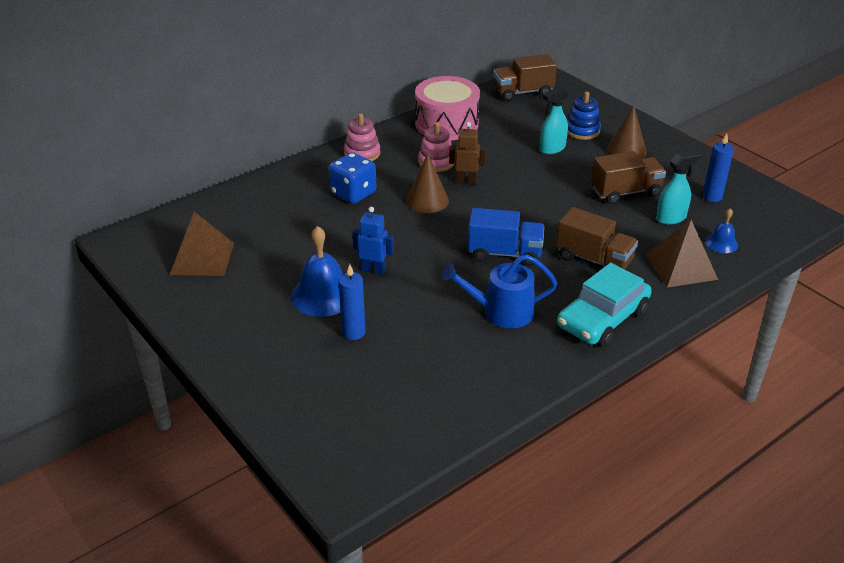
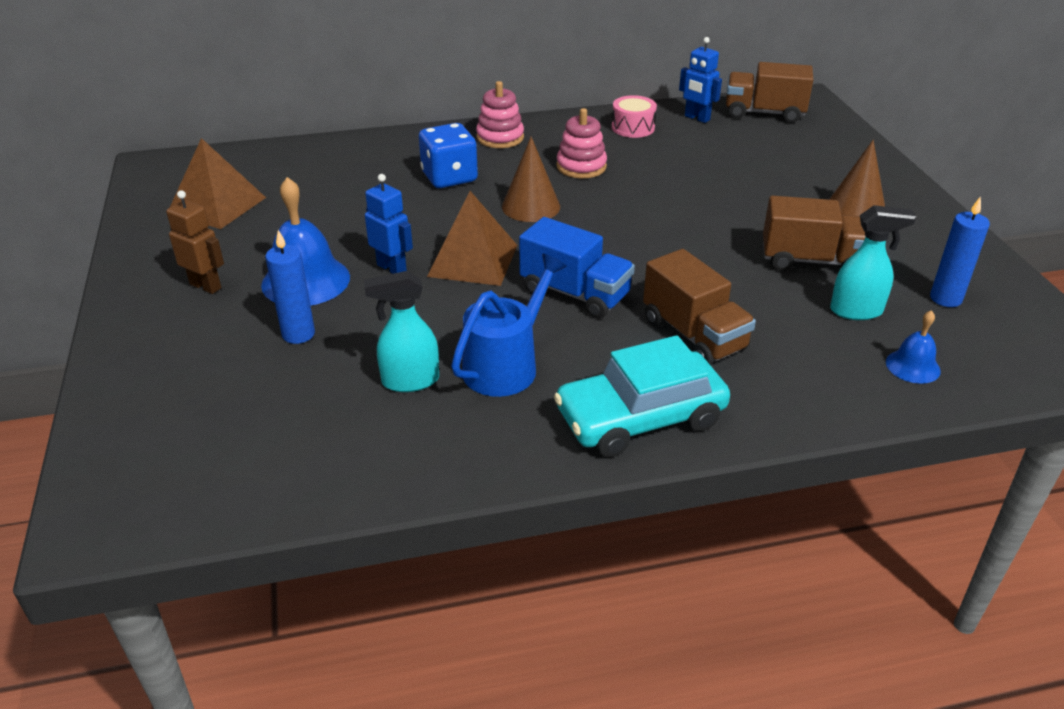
camera: 25 degrees right, 0 degrees up
pink drum [415,76,480,140] -> pink drum [612,95,657,138], size x0.50
blue watering can [441,254,557,328] -> blue watering can turned 105 degrees clockwise [451,254,567,397]
brown robot [449,122,486,184] -> brown robot moved to [166,190,224,294]
turquoise spray bottle [540,86,569,154] -> turquoise spray bottle moved to [364,271,439,392]
blue stacking toy [567,92,601,140] -> none
brown pyramid [645,220,718,288] -> brown pyramid moved to [427,191,517,286]
none -> blue robot [679,37,722,123]

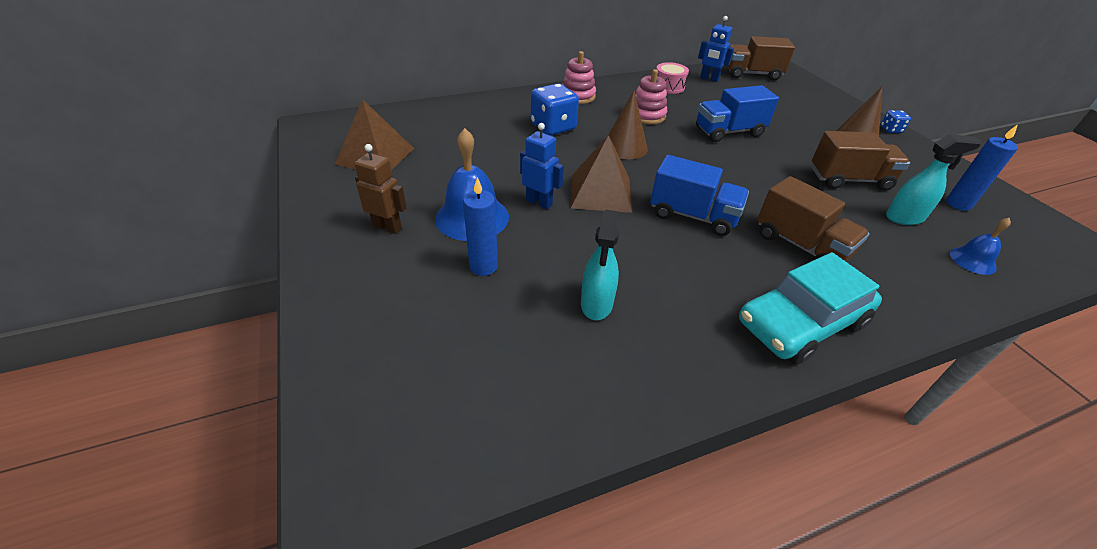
camera: 10 degrees left, 5 degrees up
turquoise spray bottle [364,271,439,392] -> turquoise spray bottle turned 60 degrees counterclockwise [581,210,619,320]
blue watering can [451,254,567,397] -> none
none -> blue truck [696,85,779,142]
none -> blue dice [881,110,911,133]

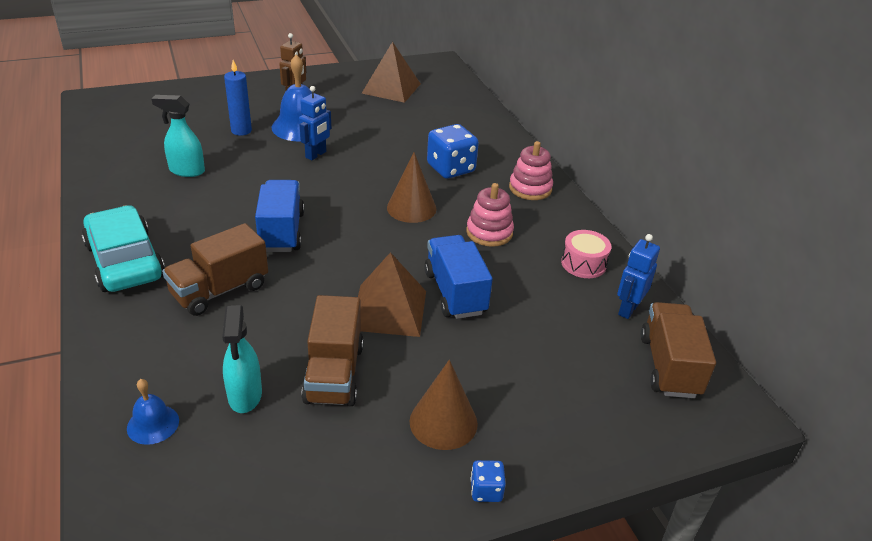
camera: 90 degrees right, 5 degrees down
brown pyramid [570,135,632,213] -> brown pyramid moved to [358,252,426,337]
blue truck [650,155,749,236] -> blue truck turned 150 degrees clockwise [255,180,304,252]
blue candle [946,124,1018,211] -> none

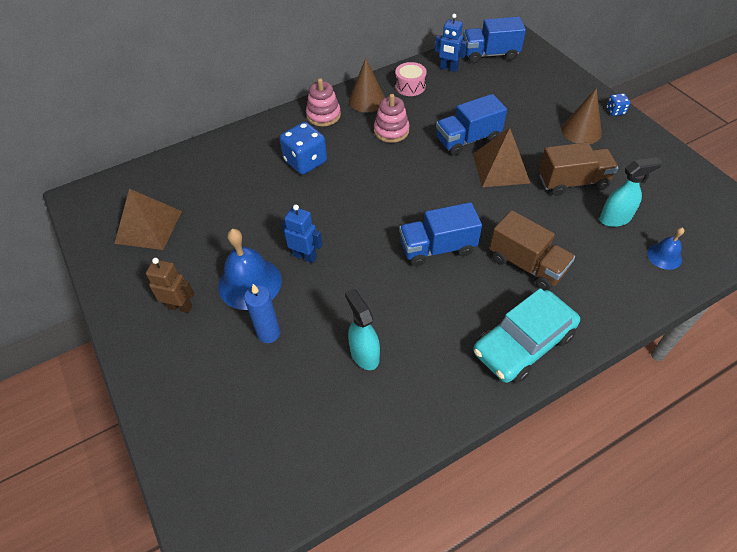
camera: 95 degrees left, 15 degrees up
turquoise spray bottle [152,95,205,177] -> turquoise spray bottle turned 150 degrees clockwise [345,289,380,370]
brown cone [387,152,436,223] -> brown cone moved to [349,58,385,112]
brown truck [641,302,716,398] -> blue truck [463,17,526,64]

